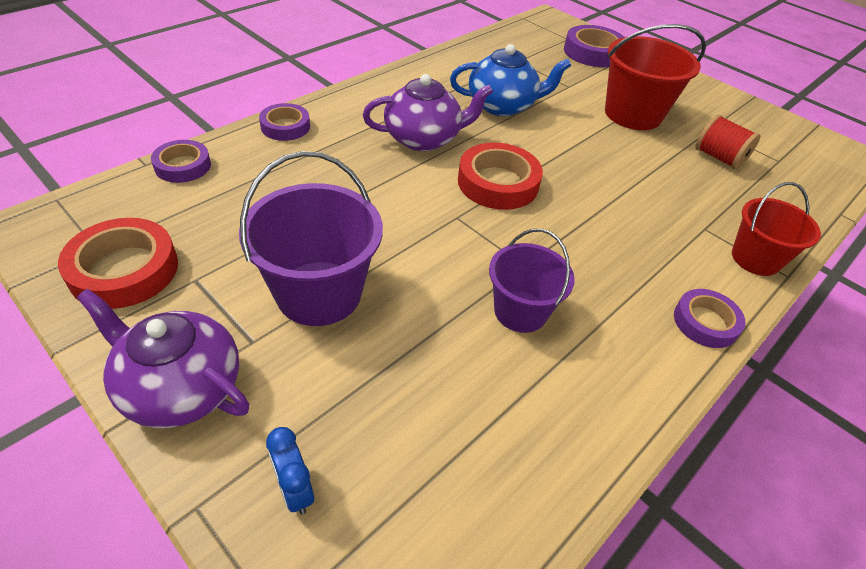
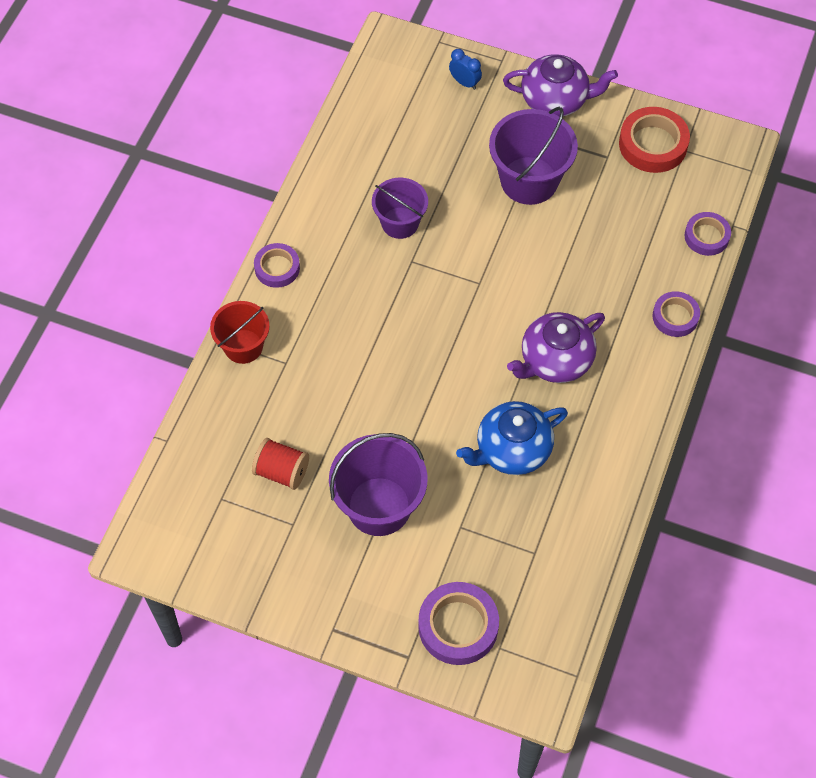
camera: 160 degrees right, 15 degrees up
red tape [458,143,543,210] -> none
red bucket [605,24,706,130] -> purple bucket [329,433,428,536]

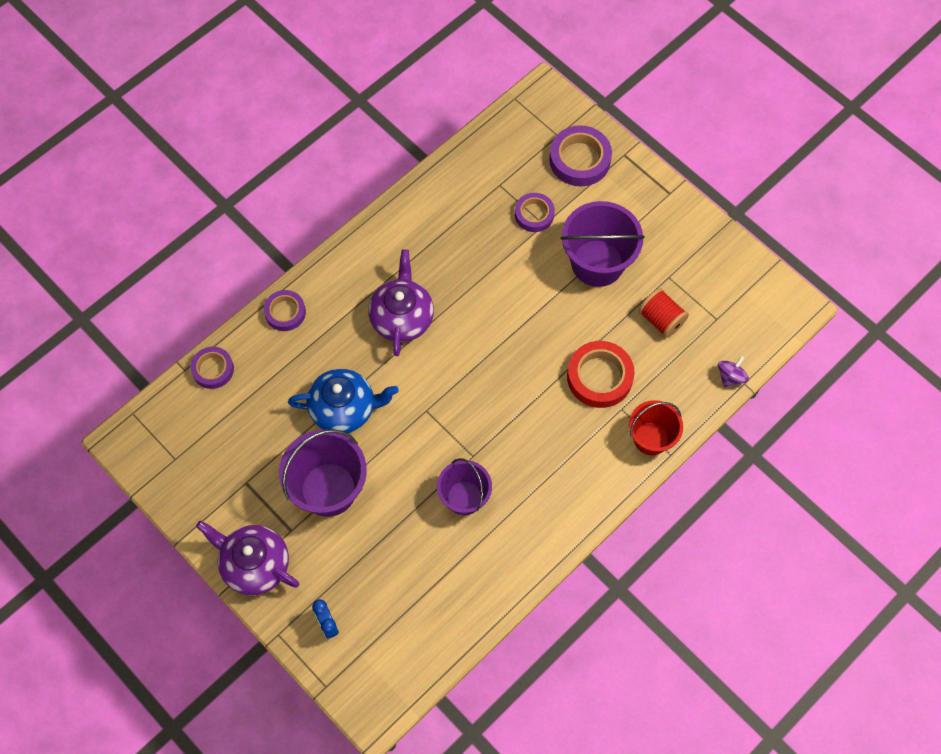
camera: 155 degrees left, 5 degrees up
purple tape [254,243,300,288] -> purple tape moved to [515,193,555,232]
blue teapot [456,401,568,475] -> blue teapot moved to [288,369,399,433]
purple teapot [507,312,605,383] -> purple teapot turned 75 degrees counterclockwise [368,249,434,356]
red tape [619,107,690,173] -> red tape moved to [567,341,635,408]
none -> purple spinning top [718,356,749,387]

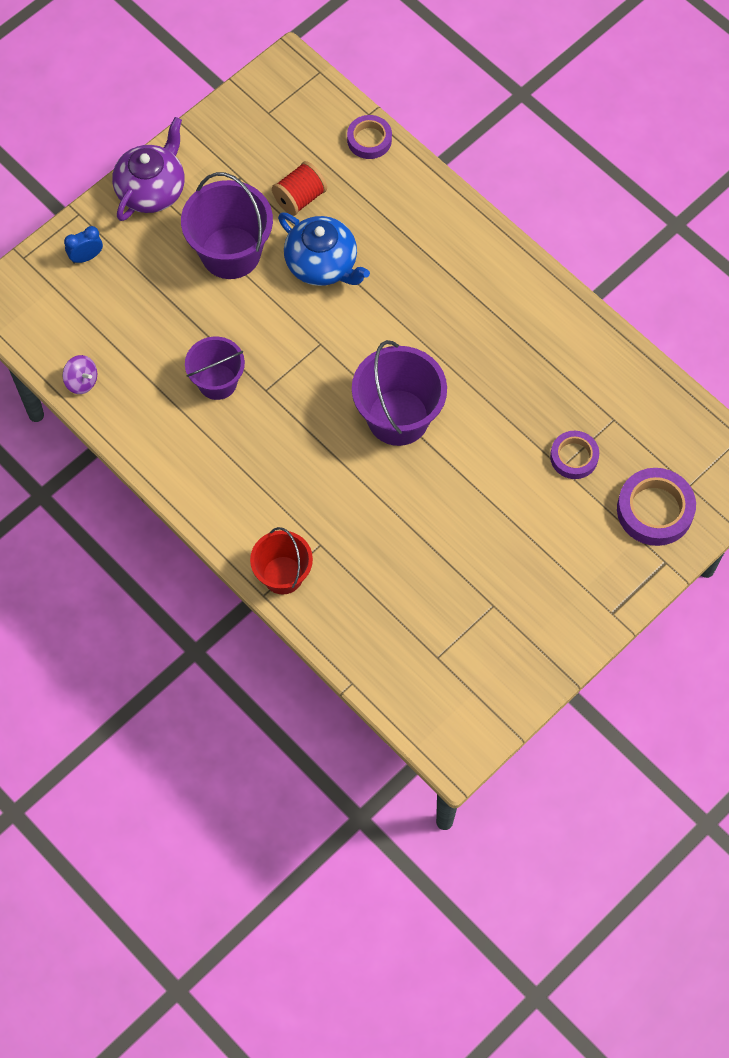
camera: 90 degrees right, 0 degrees up
purple tape [264,290,306,331] -> none
blue teapot [288,369,399,433] -> blue teapot turned 45 degrees counterclockwise [278,213,370,286]
purple teapot [368,249,434,356] -> none
purple bucket [560,201,645,287] -> purple bucket moved to [352,340,447,446]
red tape [567,341,635,408] -> none
red spool [638,288,689,338] -> red spool moved to [272,161,327,216]
purple spinning top [718,356,749,387] -> purple spinning top moved to [63,355,97,394]

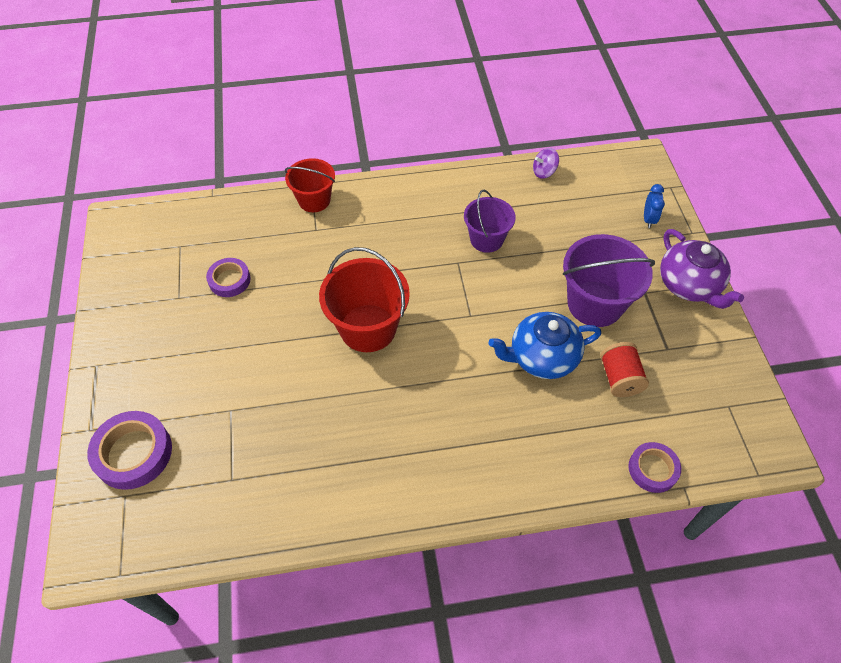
camera: 125 degrees right, 10 degrees down
purple bucket [352,340,447,446] -> red bucket [319,247,410,352]
purple tape [550,431,599,479] -> purple tape moved to [206,258,251,297]

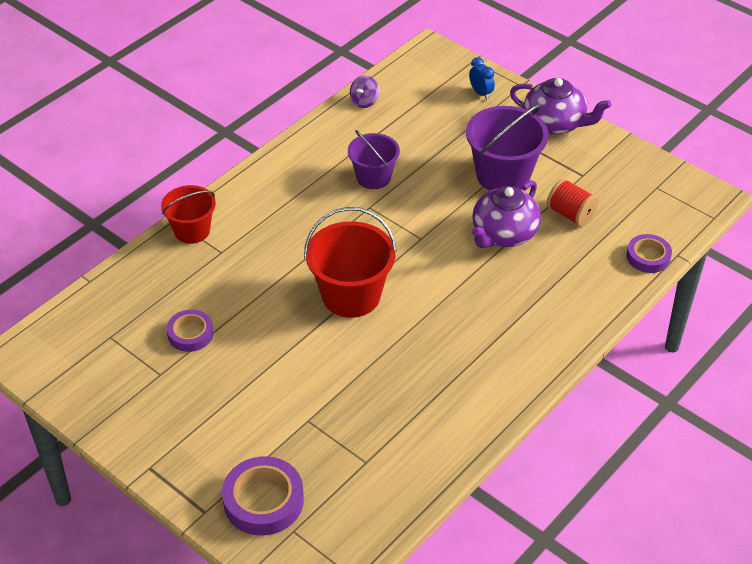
camera: 40 degrees left, 10 degrees down
blue teapot [488,312,601,379] -> purple teapot [472,180,541,248]

